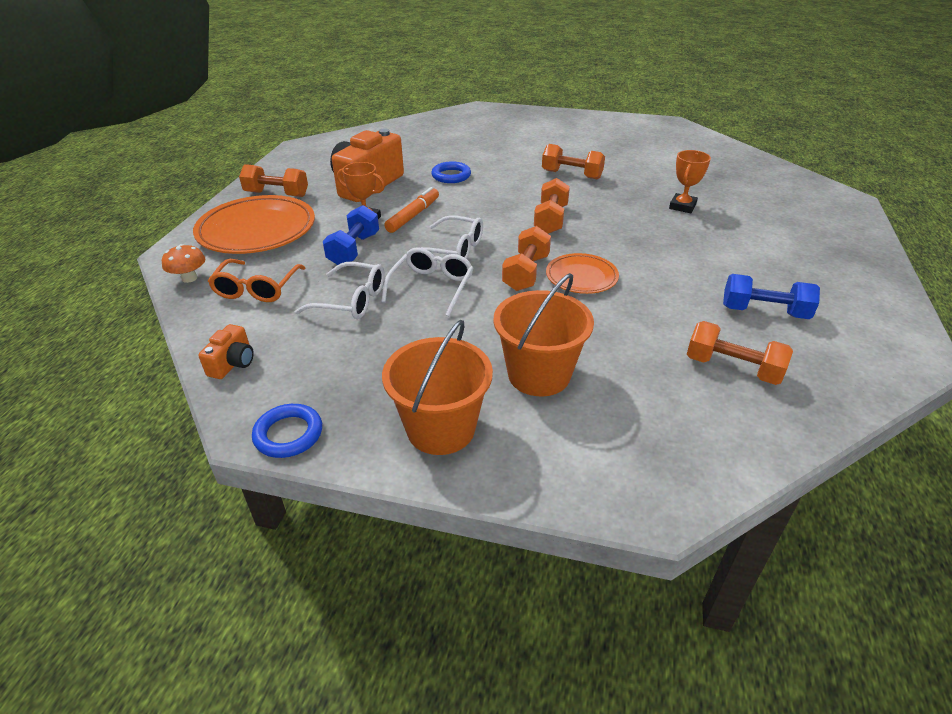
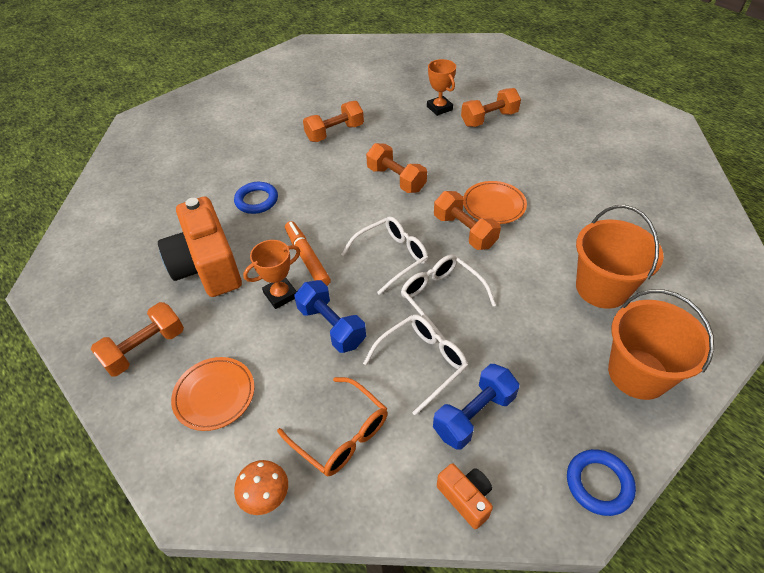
camera: 55 degrees left, 10 degrees up
orange plate [193,195,315,254] -> orange plate [171,357,255,431], size x0.55
orange dumbbell [687,321,793,385] -> orange dumbbell moved to [461,88,521,127]
blue dumbbell [723,274,820,319] -> blue dumbbell moved to [433,364,519,450]

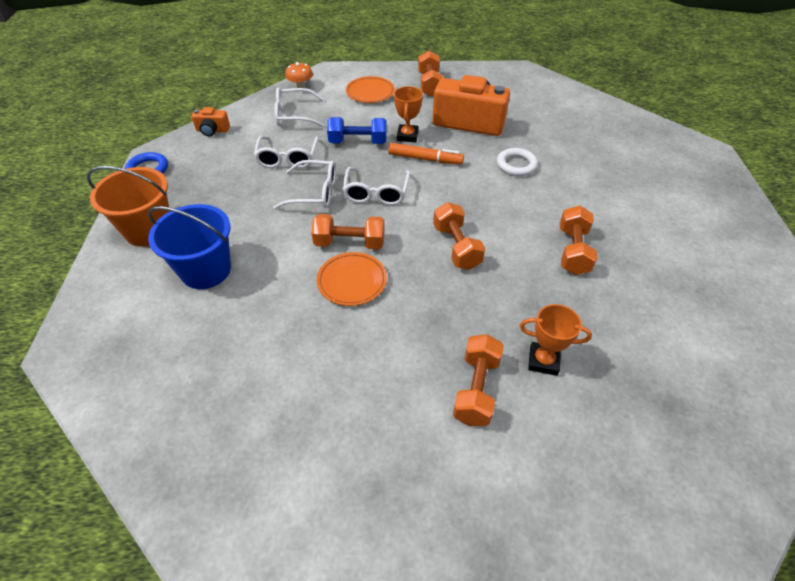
camera: 130 degrees right, 0 degrees up
blue ring [234,182,278,214] -> white ring [497,148,538,176]
orange glasses [277,377,388,476] -> white glasses [275,87,325,127]
orange dumbbell [366,143,427,193] -> orange dumbbell turned 75 degrees clockwise [433,202,485,270]
blue dumbbell [433,364,519,450] -> none
orange bucket [576,205,664,309] -> blue bucket [148,204,231,289]

